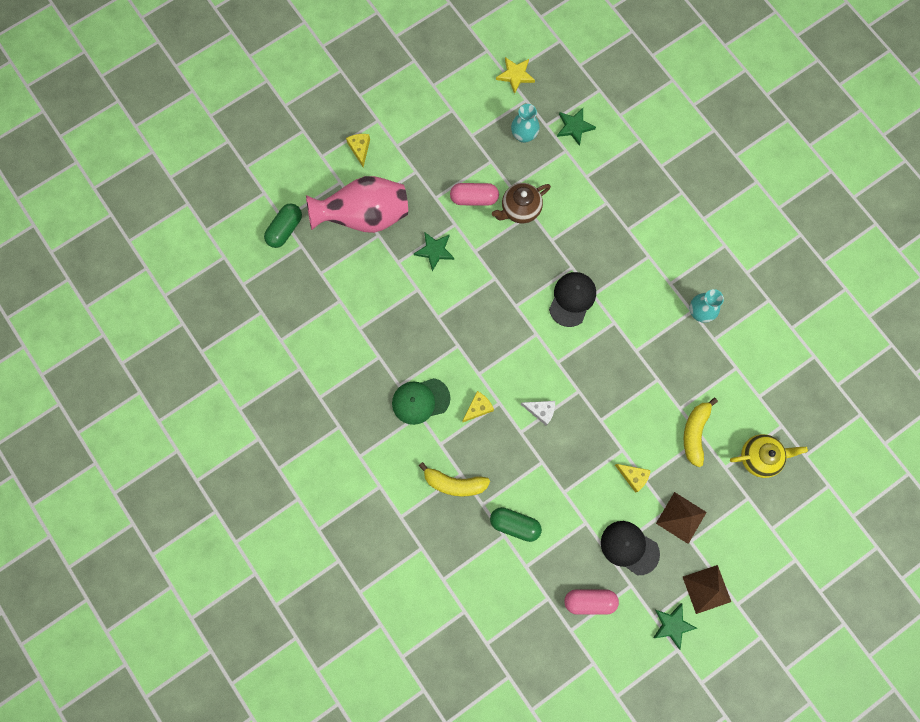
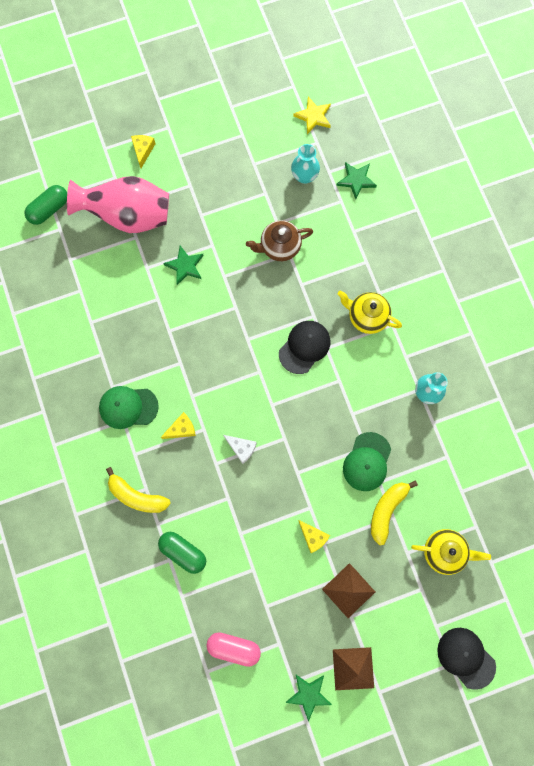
camera: 15 degrees right, 0 degrees up
pink capsule [450,183,499,206] -> none
black cap [601,521,660,575] -> black cap moved to [437,628,496,690]
none -> yellow teapot [338,290,402,334]
none -> green cap [343,432,391,491]

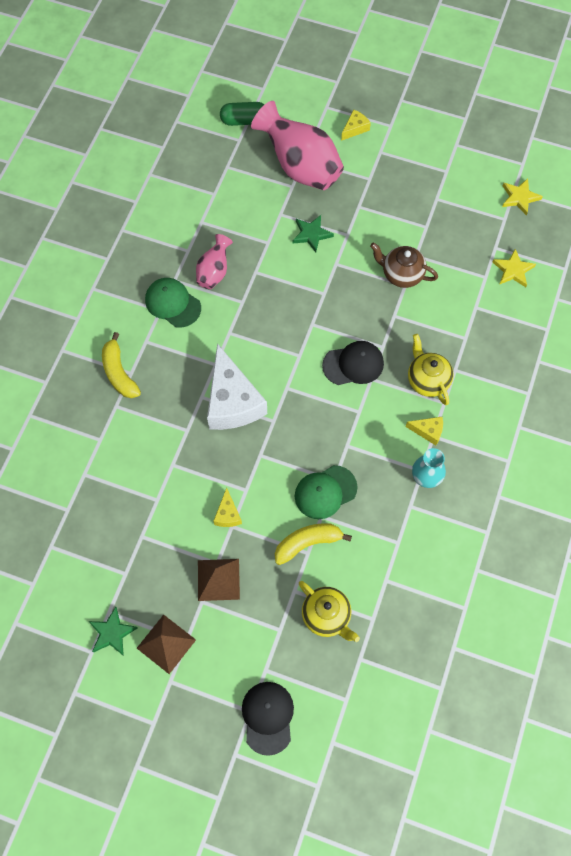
camera: 40 degrees right, 10 degrees down
green capsule [158,532,206,574] -> none
yellow cheese [161,412,196,439] -> yellow cheese moved to [406,417,443,445]
pink capsule [206,632,261,667] -> none
white cheese [223,435,257,464] -> white cheese [207,343,267,430], size x2.27
turquoise vase [291,144,320,184] -> none
green star [336,162,377,199] -> yellow star [493,249,536,287]
none -> pink vase [196,234,233,289]

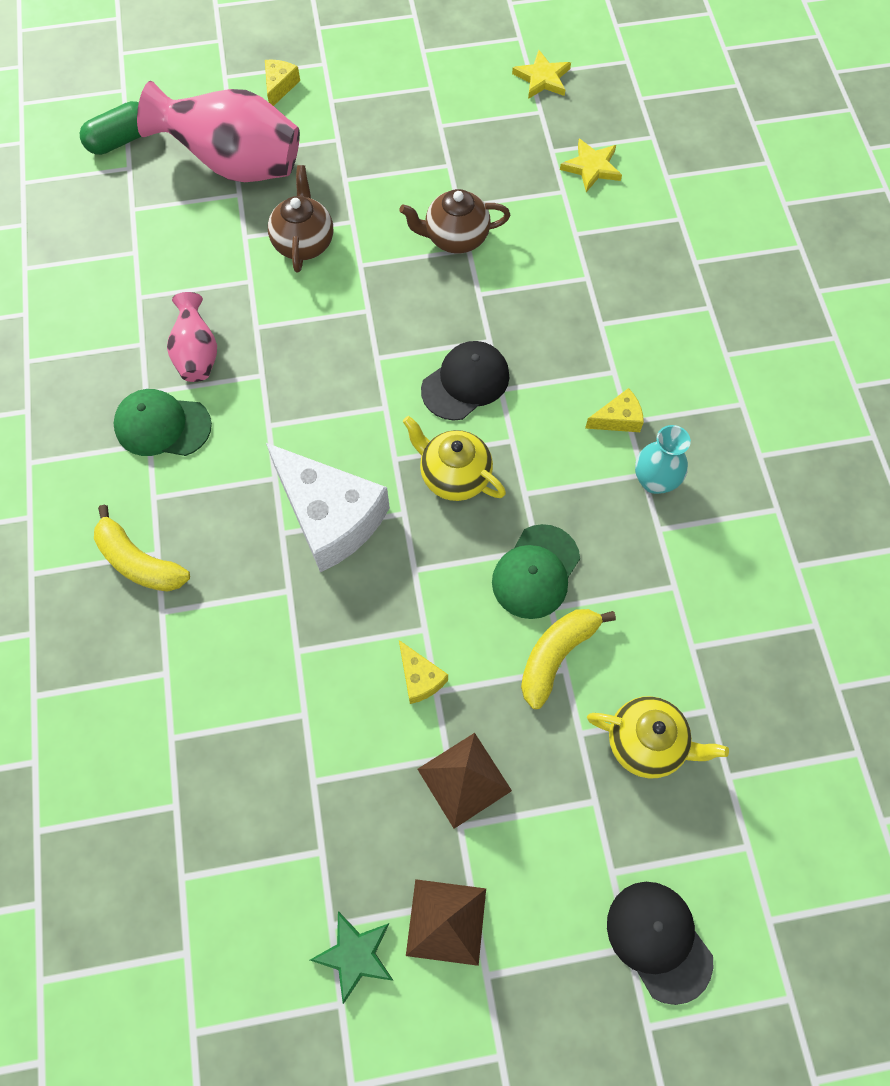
camera: 30 degrees left, 0 degrees up
green star [292,215,334,252] -> brown teapot [268,165,333,273]
yellow teapot [408,334,454,405] -> yellow teapot moved to [403,416,506,501]

